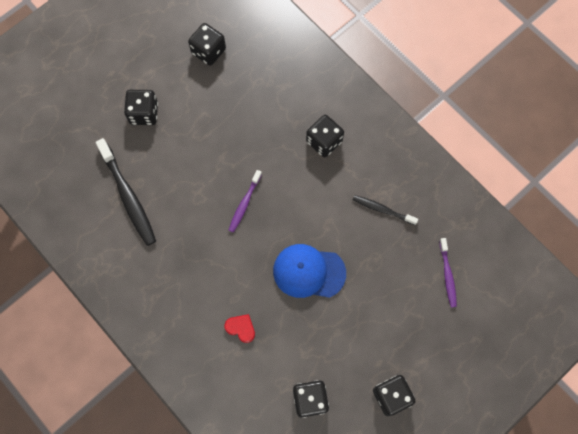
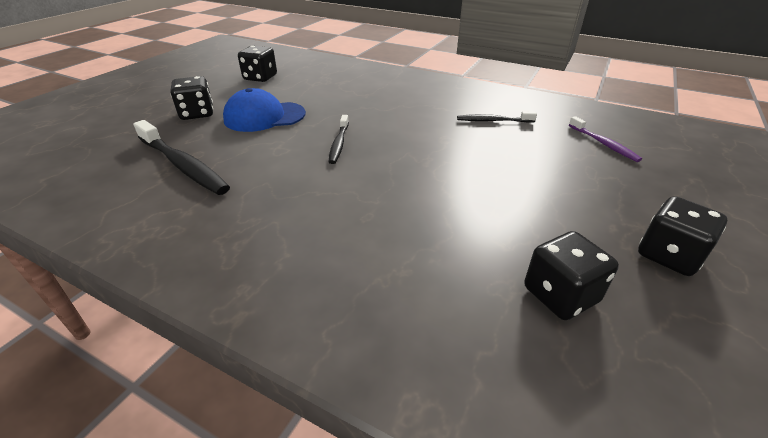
camera: 20 degrees left, 35 degrees down
red heart [224,314,255,343] -> none
purple toothbrush [229,170,262,232] -> black toothbrush [329,115,349,164]
blue cap [273,244,346,298] -> blue cap moved to [223,88,306,132]
black dice [306,115,344,157] -> none

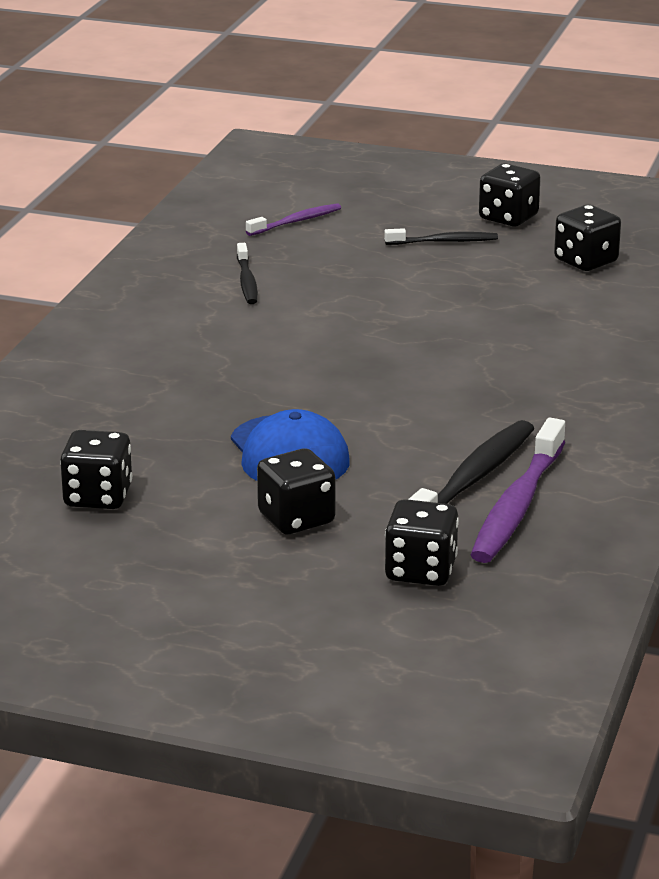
camera: 100 degrees left, 10 degrees down
black toothbrush [329,115,349,164] -> black toothbrush moved to [384,228,498,245]
none -> black dice [385,499,459,586]
none -> purple toothbrush [470,418,565,563]

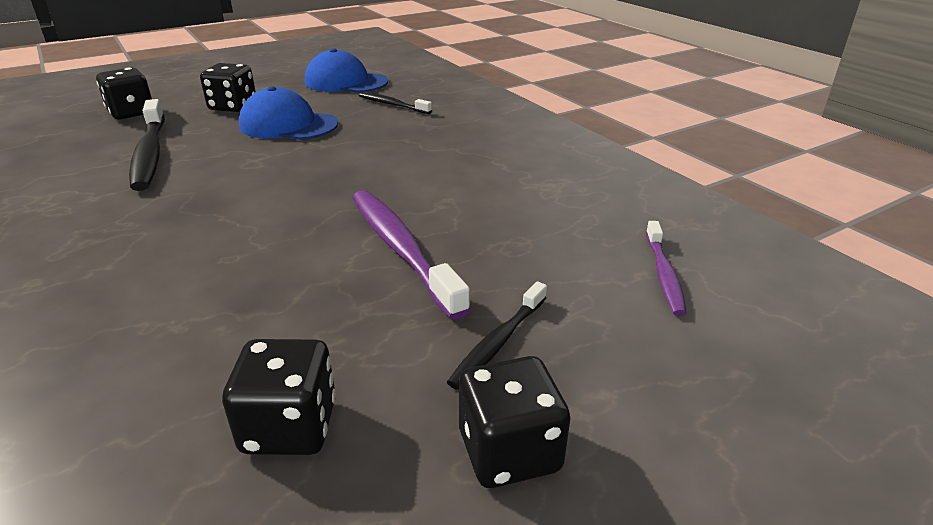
camera: 130 degrees right, 5 degrees up
black dice [60,430,132,509] -> blue cap [305,48,388,93]
black toothbrush [237,243,258,304] -> black toothbrush moved to [359,92,432,114]
purple toothbrush [470,418,565,563] -> purple toothbrush moved to [352,190,471,320]

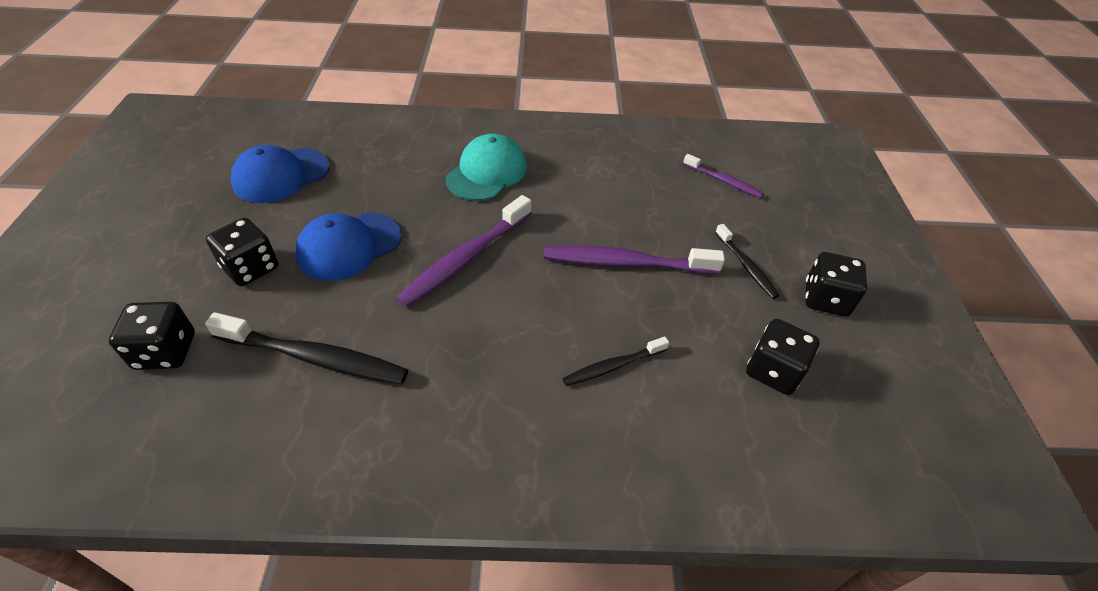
camera: 60 degrees left, 15 degrees up
black toothbrush [359,92,432,114] -> black toothbrush moved to [563,337,669,386]
none -> purple toothbrush [396,195,532,308]
none -> turquoise cap [446,134,527,201]

